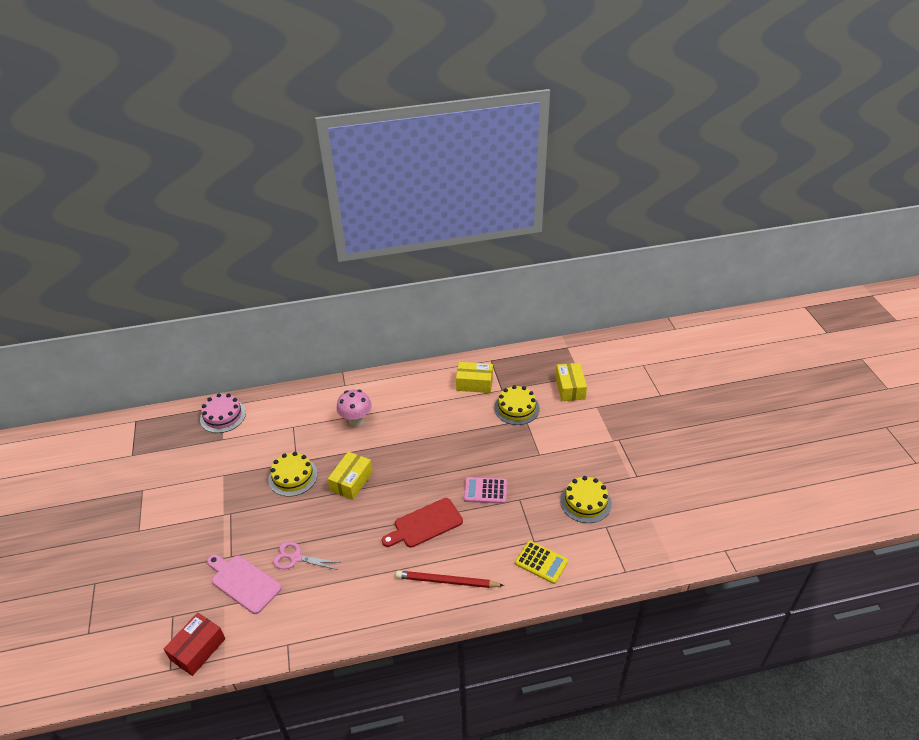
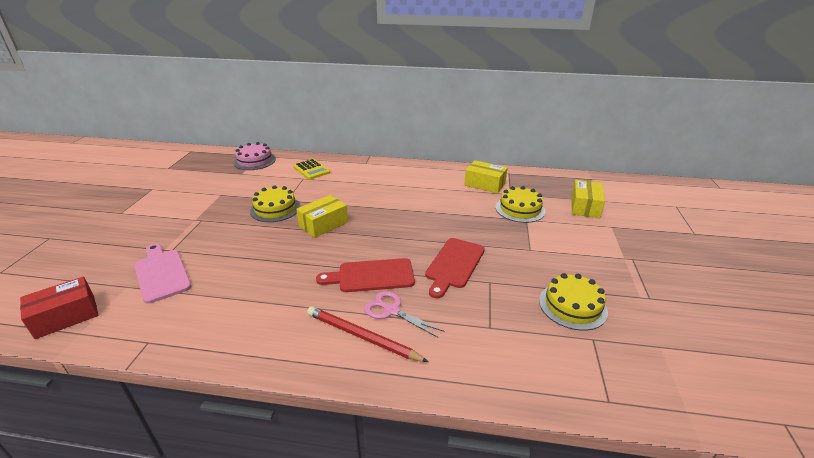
camera: 20 degrees right, 10 degrees down
pink scissors [273,541,341,570] -> pink scissors moved to [364,291,445,338]
pink mushroom [336,389,372,426] -> none
pink calculator [464,477,507,504] -> red cutting board [425,238,485,298]
yellow calculator [515,541,568,584] -> yellow calculator moved to [293,159,330,180]

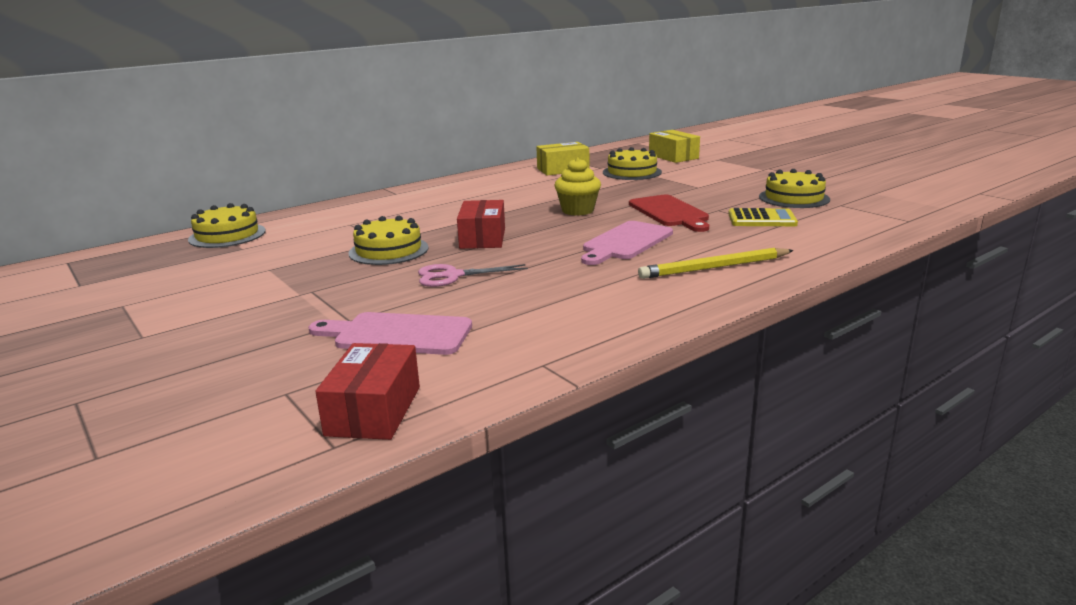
camera: 45 degrees left, 10 degrees down
pink cake [234,142,276,170] -> yellow cake [188,203,266,248]
yellow calculator [293,159,330,180] -> yellow calculator moved to [728,208,798,226]
yellow box [296,195,348,238] -> red box [457,200,505,249]
red pencil [307,307,428,362] -> yellow pencil [638,248,794,279]
red cutting board [316,258,415,292] -> pink cutting board [581,221,673,265]
pink scissors [364,291,445,338] -> pink scissors moved to [418,264,528,287]
none -> yellow cupcake [554,157,601,216]

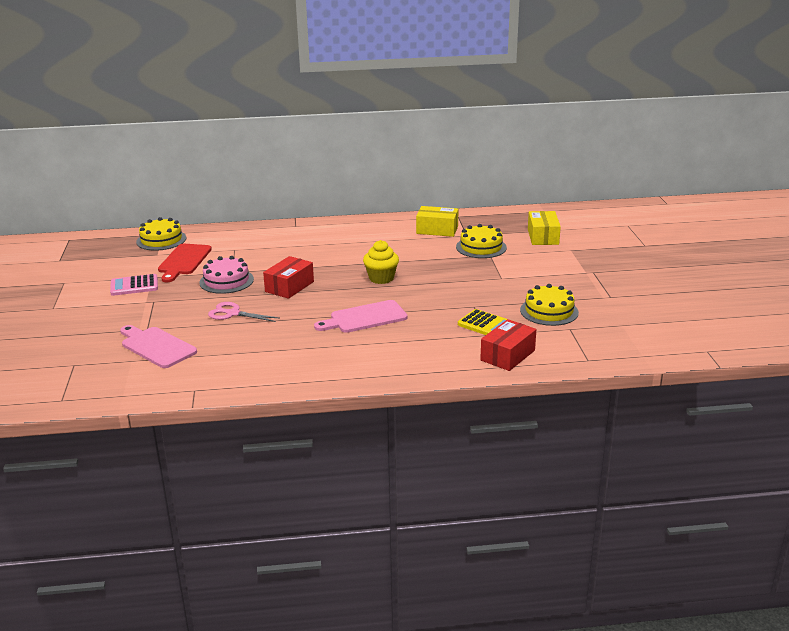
camera: 30 degrees right, 5 degrees up
red box [315,343,420,440] -> red box moved to [480,319,536,371]
yellow cake [349,216,429,265] -> pink cake [199,256,254,294]
red cutting board [629,195,709,232] -> red cutting board moved to [158,244,212,282]
yellow pencil [638,248,794,279] -> none
none -> pink calculator [110,274,158,296]

